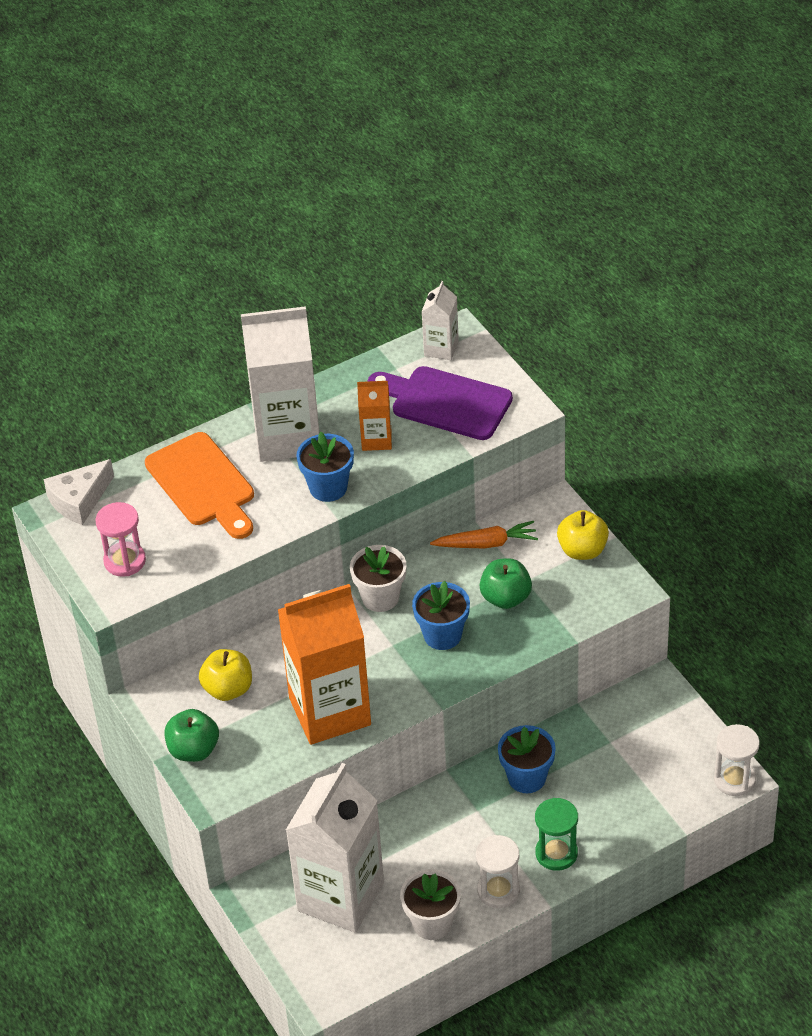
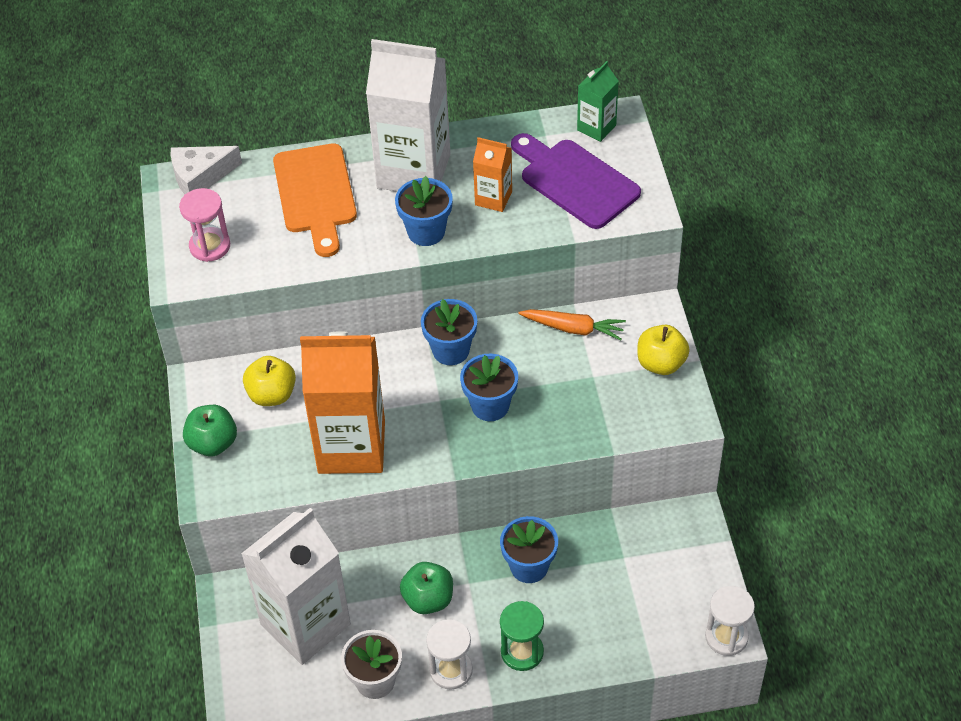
camera: 20 degrees right, 5 degrees up
white flower pot [350,545,407,612] -> blue flower pot [421,299,477,365]
white carton [422,281,459,360] -> green carton [577,61,619,142]
green apple [479,558,532,609] -> green apple moved to [400,562,453,614]

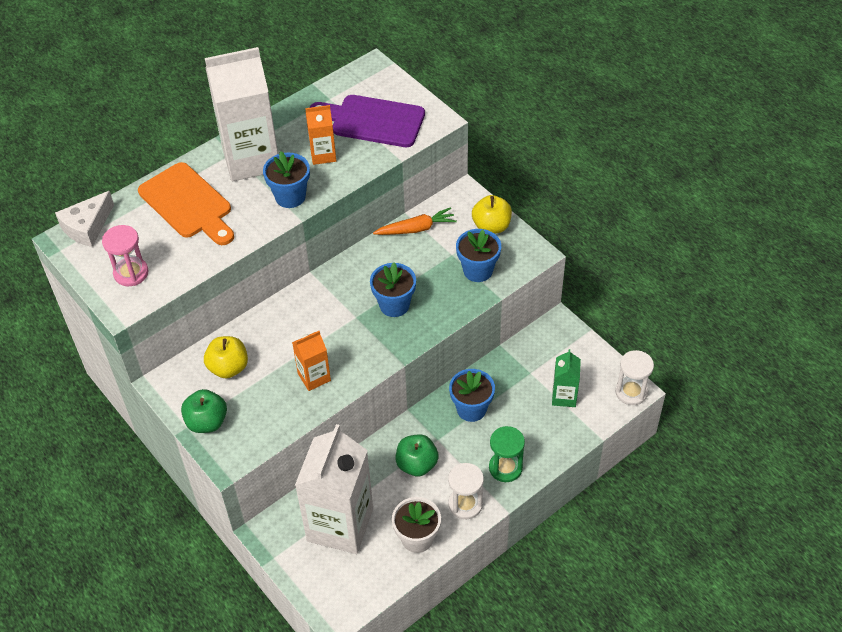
camera: 30 degrees left, 0 degrees up
orange carton [300,331,385,474] -> orange carton [292,331,331,391], size x0.48
blue flower pot [421,299,477,365] -> blue flower pot moved to [456,229,501,282]
green carton [577,61,619,142] -> green carton moved to [552,349,581,407]

